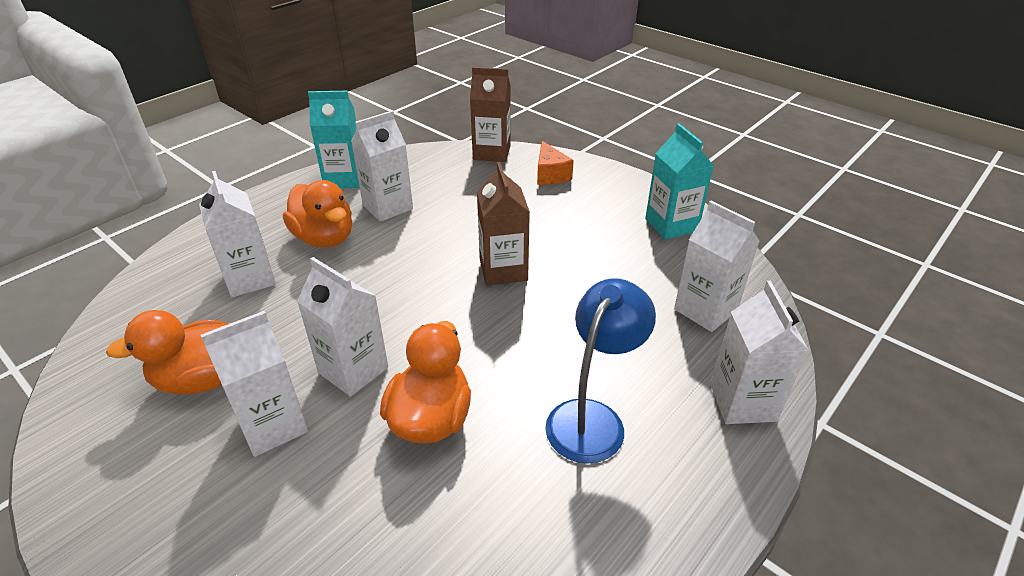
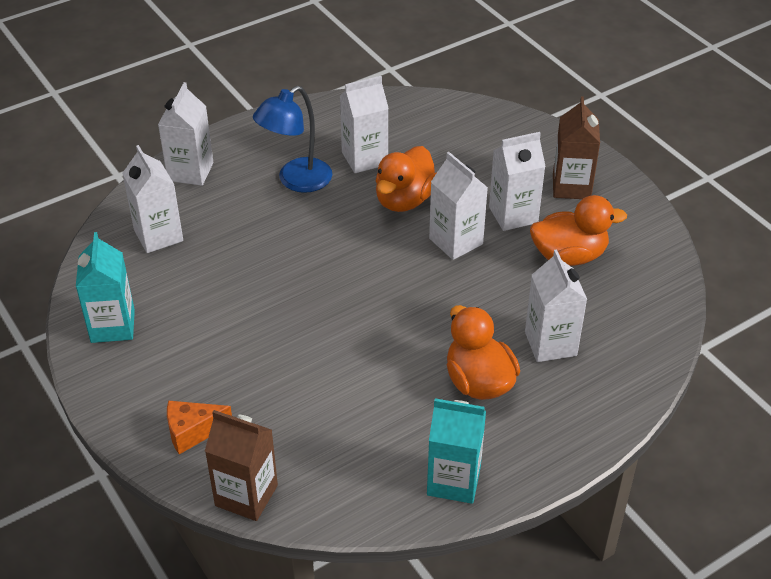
camera: 165 degrees left, 5 degrees up
white carton [351,111,413,222] -> white carton moved to [340,76,389,173]
brown carton [477,162,530,286] -> brown carton moved to [553,96,600,199]
orange cheese [537,141,574,185] -> orange cheese turned 105 degrees counterclockwise [167,400,232,454]

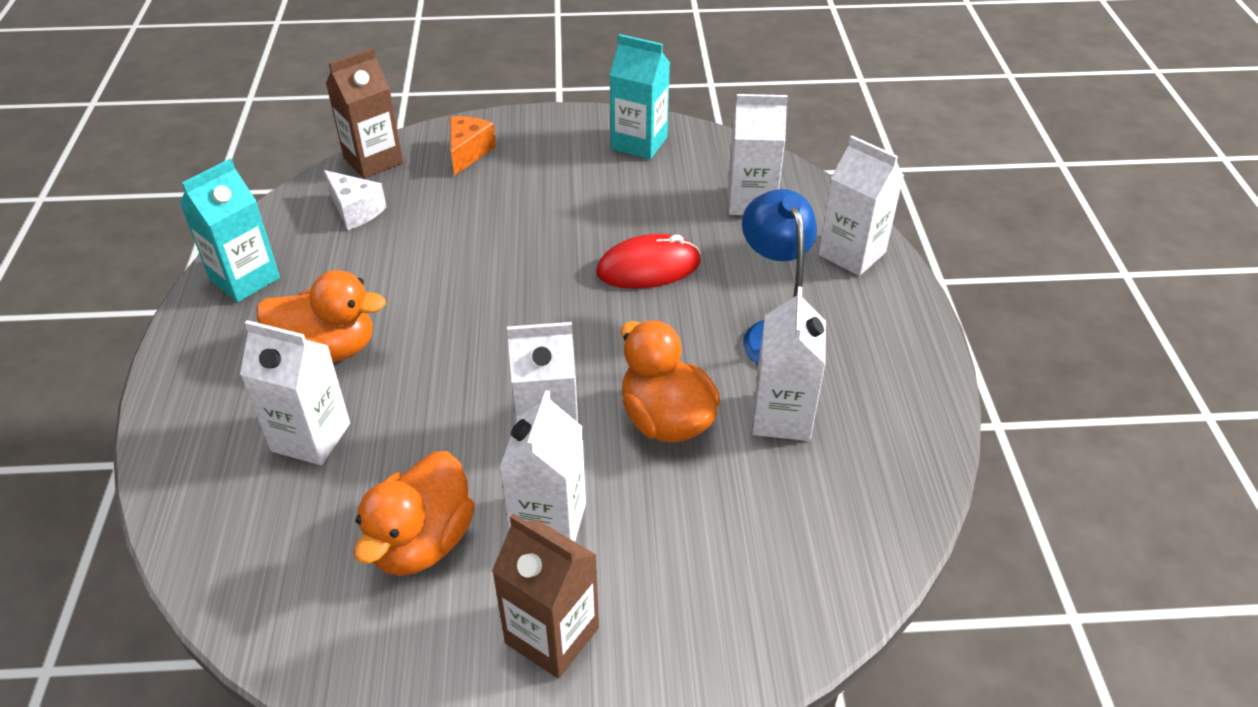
camera: 120 degrees right, 0 degrees up
none -> white cheese [324,170,386,230]
none -> red mouse [596,234,701,289]

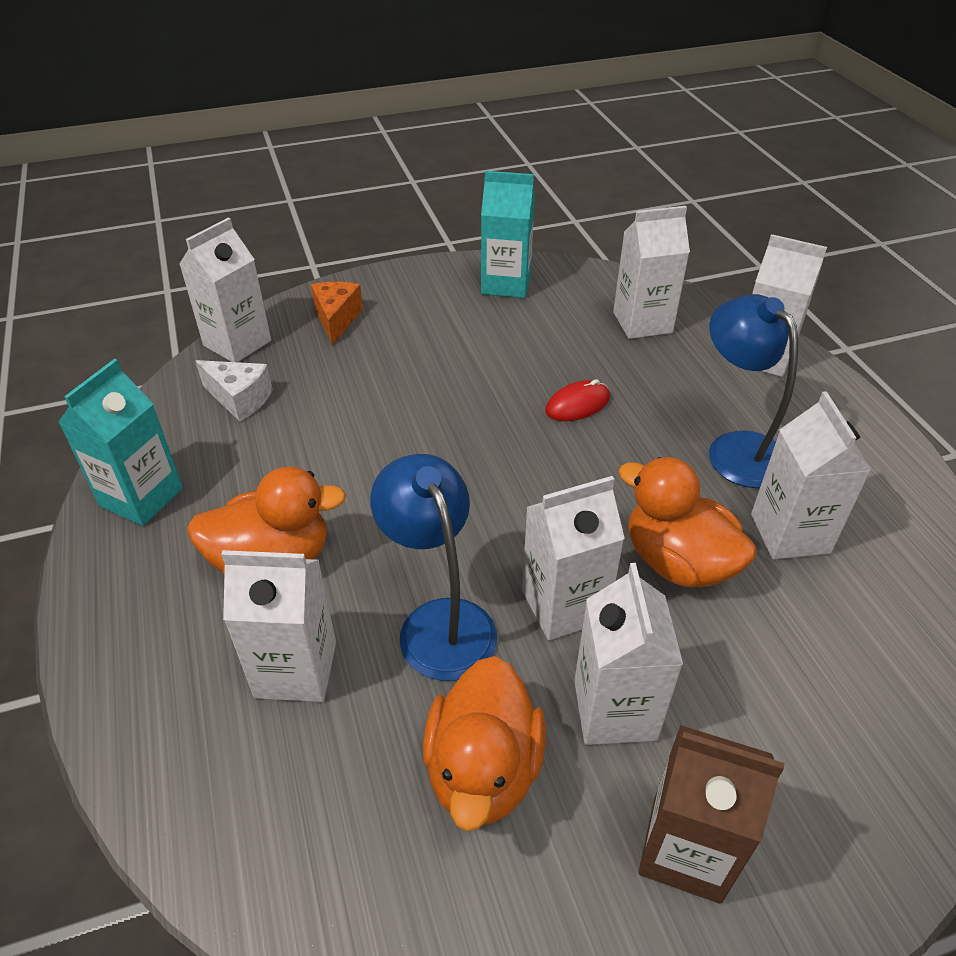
camera: 15 degrees left, 0 degrees up
brown carton [326,48,403,179] -> white carton [179,217,271,362]
red mouse [596,234,701,289] -> red mouse [545,379,610,421], size x0.65
none -> blue lamp [370,454,497,681]

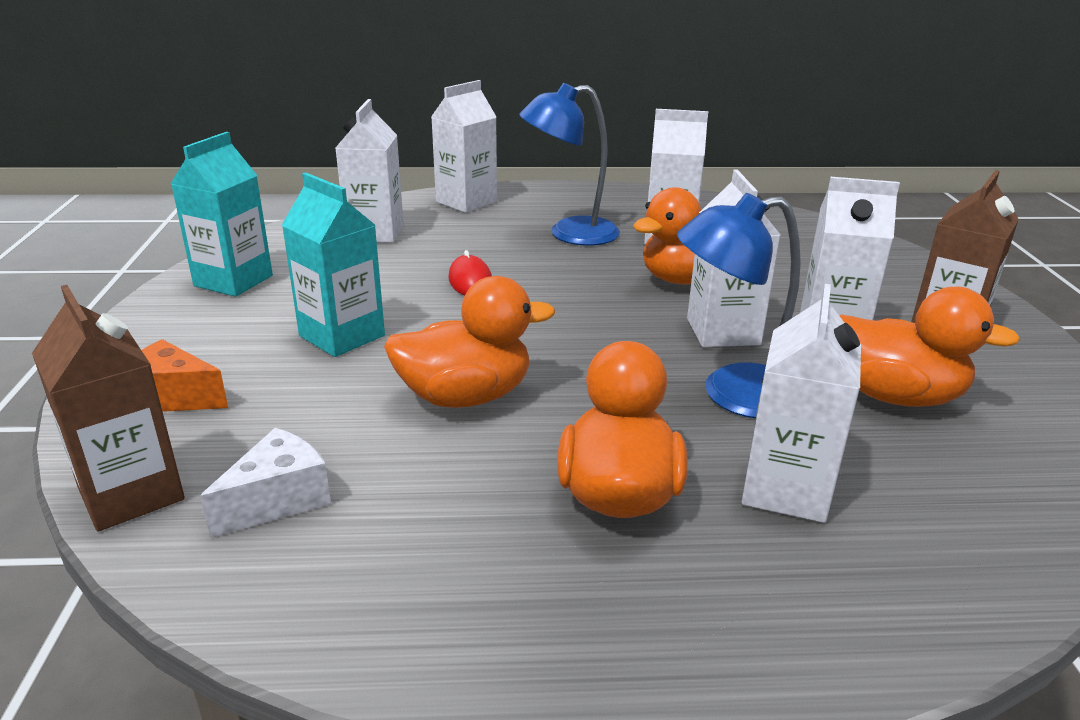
camera: 75 degrees left, 15 degrees down
turquoise carton [58,359,183,526] -> turquoise carton moved to [282,173,385,357]
white carton [179,217,271,362] -> brown carton [32,285,185,531]
none -> orange duck [384,276,555,408]

